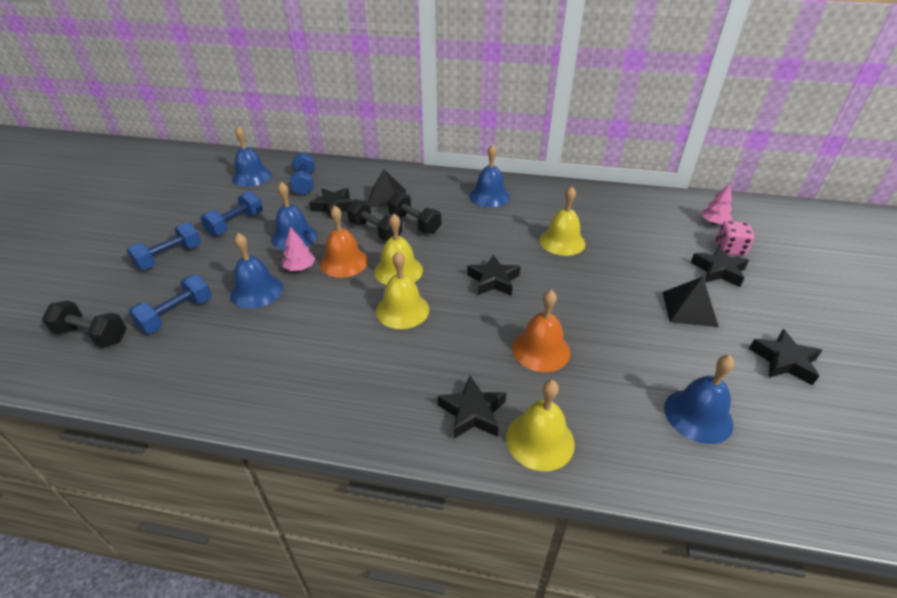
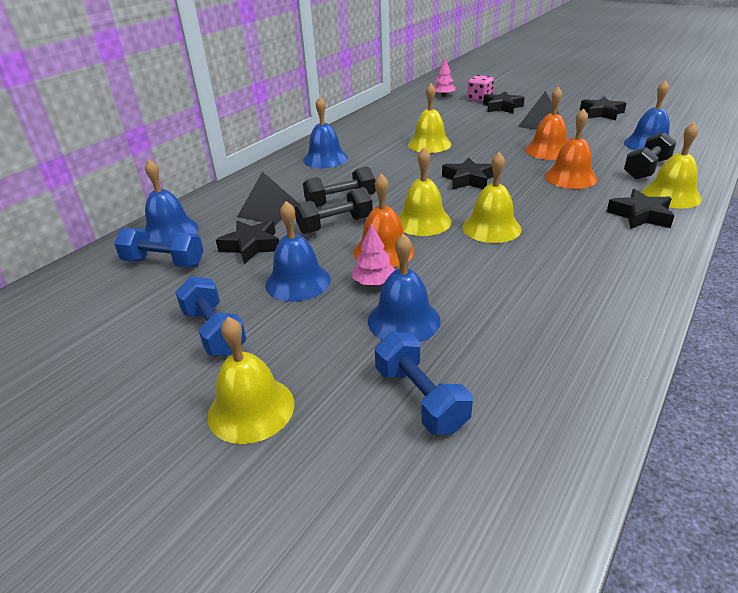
camera: 65 degrees left, 5 degrees down
black dumbbell [42,301,127,348] -> black dumbbell moved to [624,132,676,180]
blue dumbbell [127,222,201,270] -> yellow bell [207,317,294,444]
blue bell [232,126,272,186] -> blue bell moved to [144,159,199,243]
none -> orange bell [525,87,567,160]

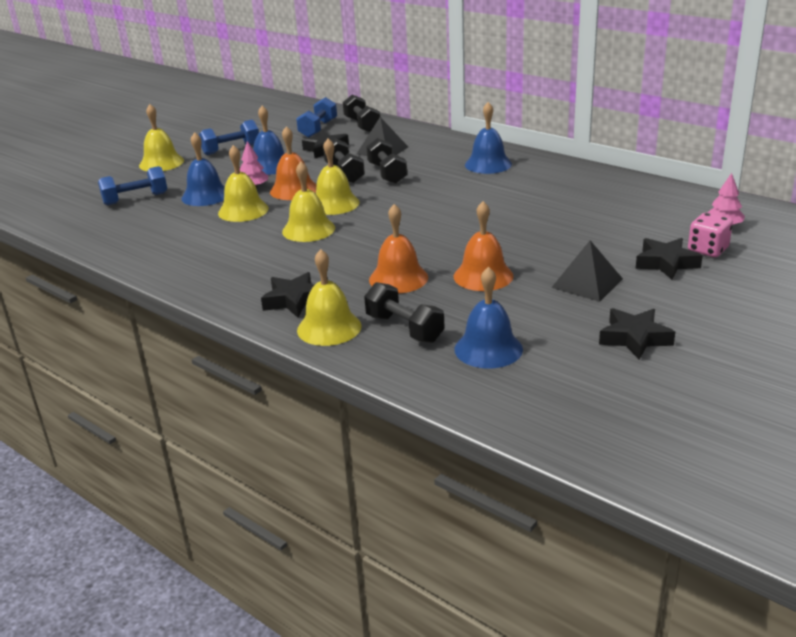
camera: 95 degrees right, 5 degrees down
blue bell [144,159,199,243] -> black dumbbell [343,95,380,132]
yellow bell [408,83,452,153] -> yellow bell moved to [218,145,269,222]
black star [442,157,493,190] -> none

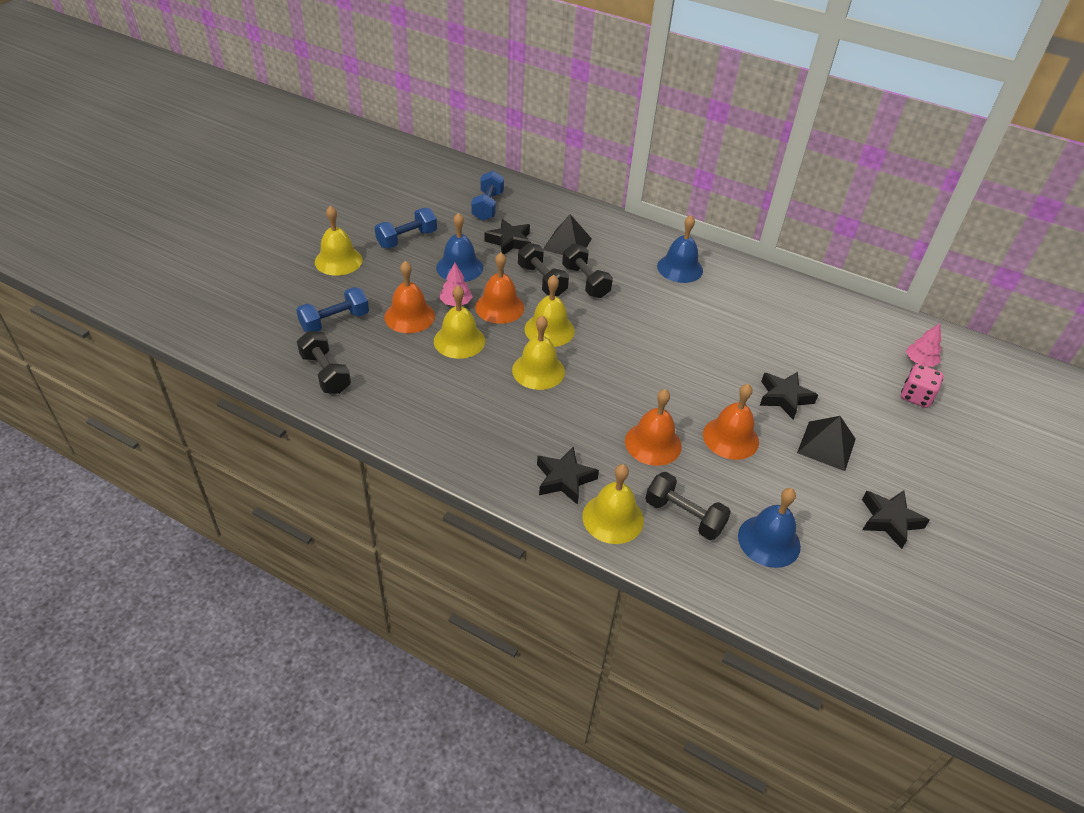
camera: 15 degrees left, 15 degrees up
blue bell [181,132,225,206] -> orange bell [385,261,435,333]
black dumbbell [343,95,380,132] -> black dumbbell moved to [297,331,351,394]
black star [636,238,703,279] -> black star moved to [760,372,818,420]

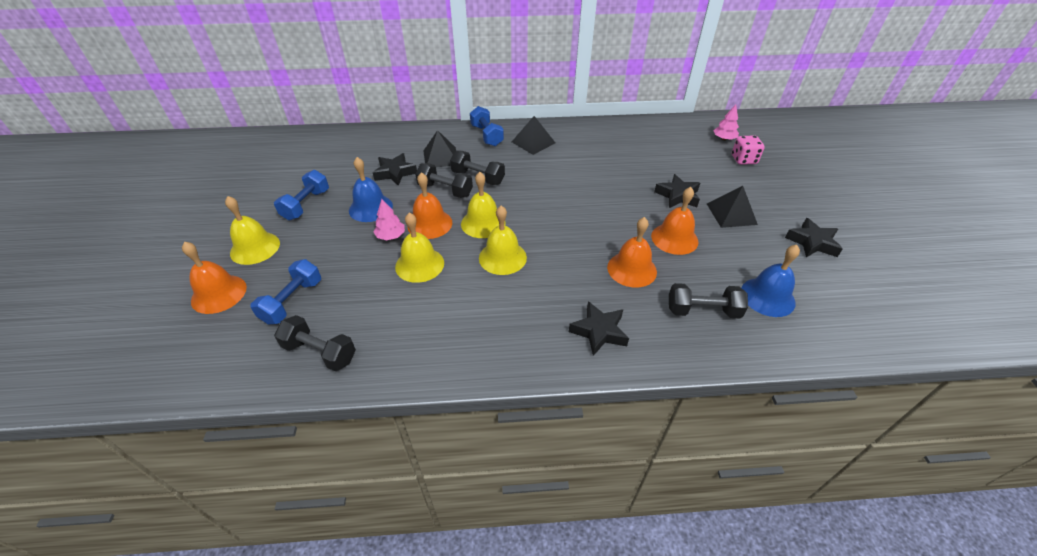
camera: 30 degrees left, 0 degrees up
orange bell [385,261,435,333] -> orange bell moved to [182,242,247,314]
blue dumbbell [471,171,504,221] -> blue dumbbell moved to [470,106,504,146]
yellow bell [582,464,644,544] -> none
blue bell [657,215,703,283] -> black pyramid [512,116,555,155]

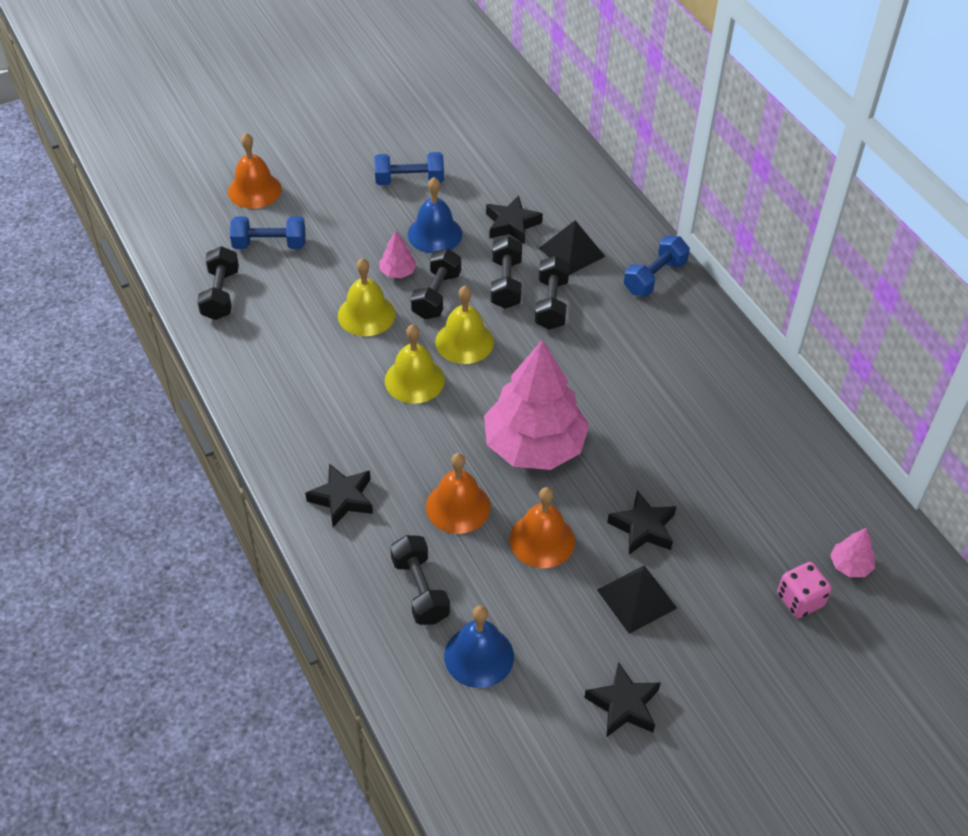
camera: 65 degrees right, 5 degrees up
yellow bell [225,196,280,265] -> none
orange bell [408,172,452,239] -> black dumbbell [411,249,461,319]
black pyramid [512,116,555,155] -> none
none -> pink tree [484,340,589,470]

